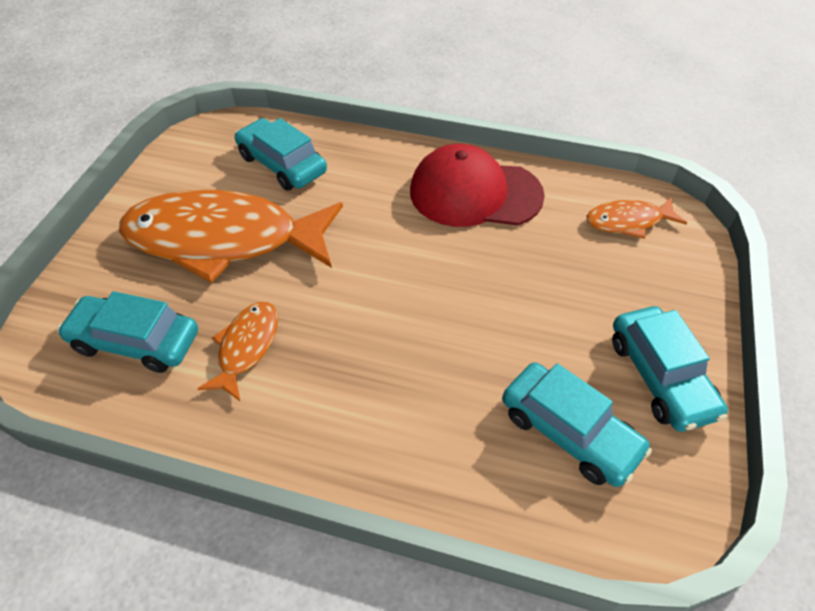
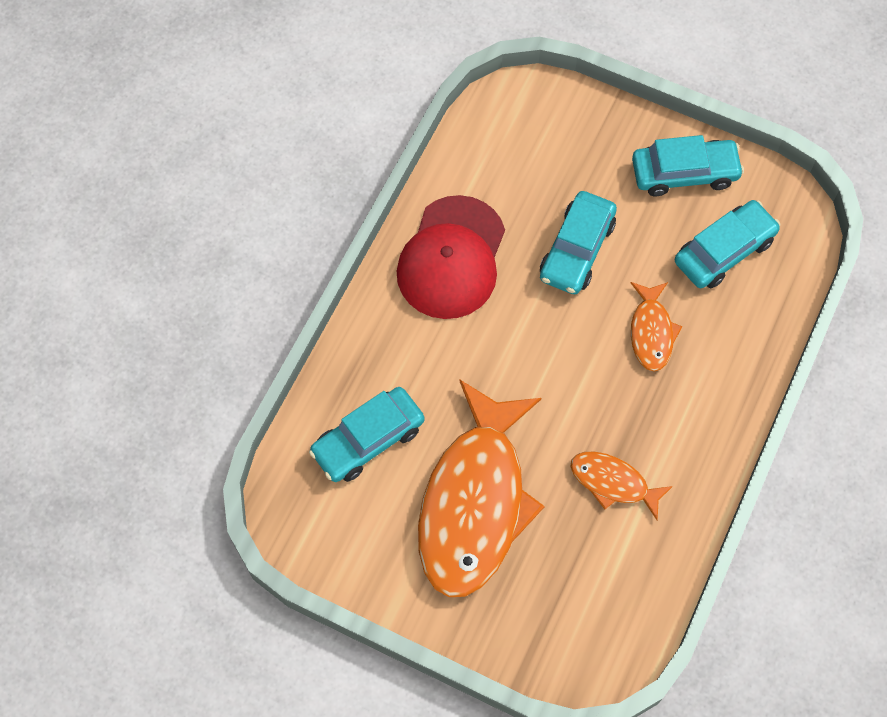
camera: 80 degrees left, 15 degrees up
turquoise car [57,291,198,373] -> turquoise car moved to [540,191,617,294]
orange fish [587,197,687,239] -> orange fish moved to [631,282,682,371]

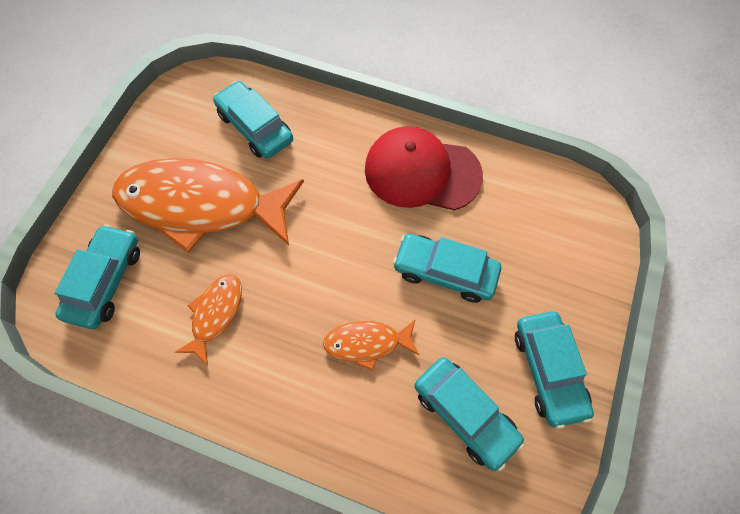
camera: 85 degrees right, 0 degrees up
none -> turquoise car [55,224,140,329]

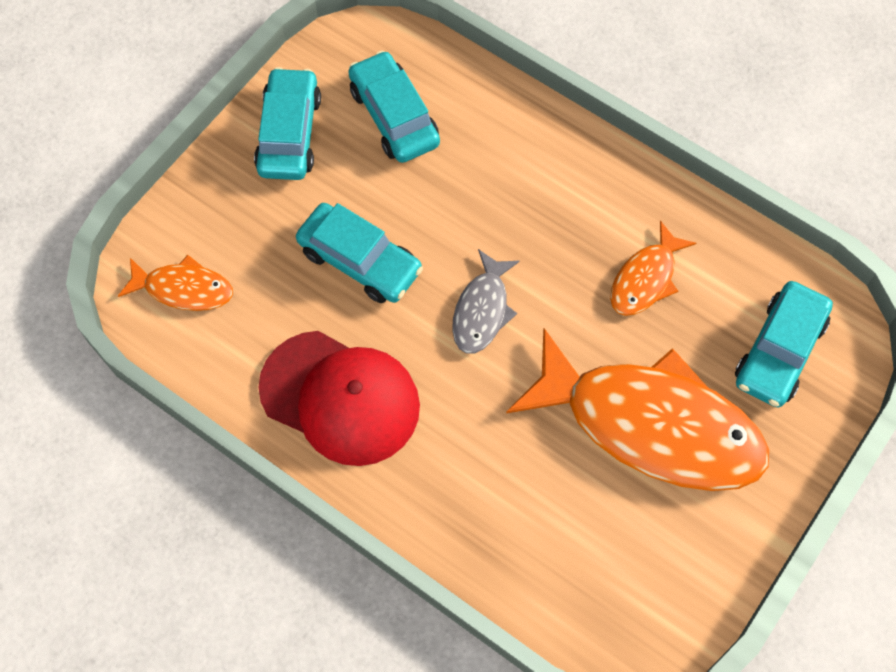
camera: 165 degrees left, 0 degrees up
turquoise car [213,81,293,159] -> none
orange fish [323,320,419,371] -> orange fish moved to [118,255,233,311]
none -> grey fish [452,249,520,354]

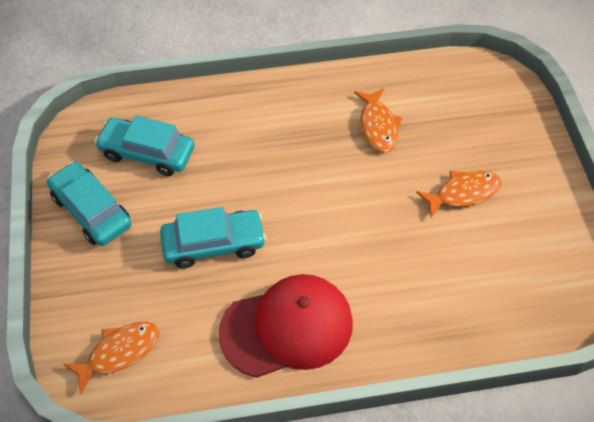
camera: 45 degrees left, 10 degrees down
grey fish [452,249,520,354] -> none
orange fish [506,328,769,491] -> orange fish [416,170,502,218], size x0.46
turquoise car [735,281,833,408] -> none

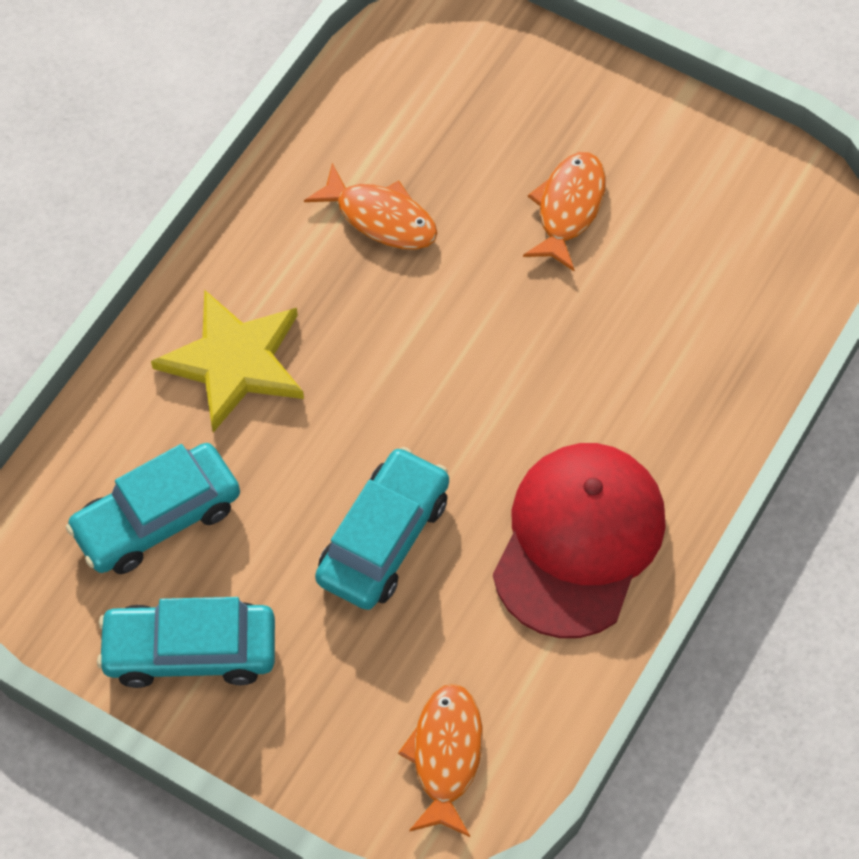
camera: 50 degrees left, 5 degrees up
none -> yellow star [151,290,304,433]

